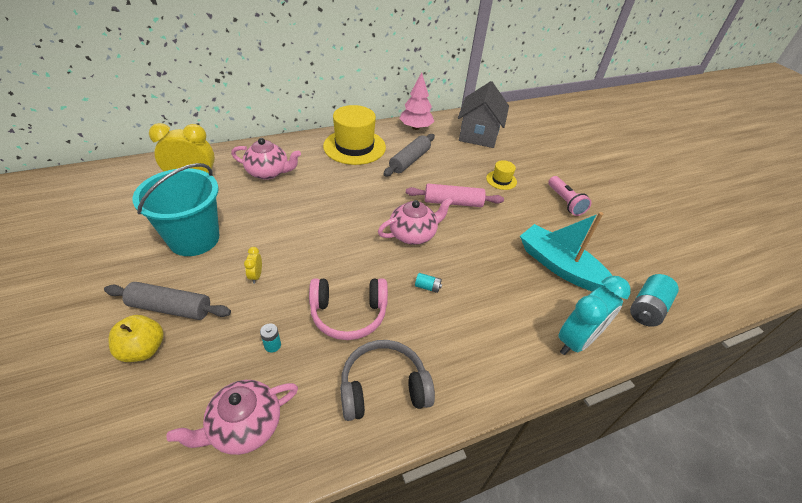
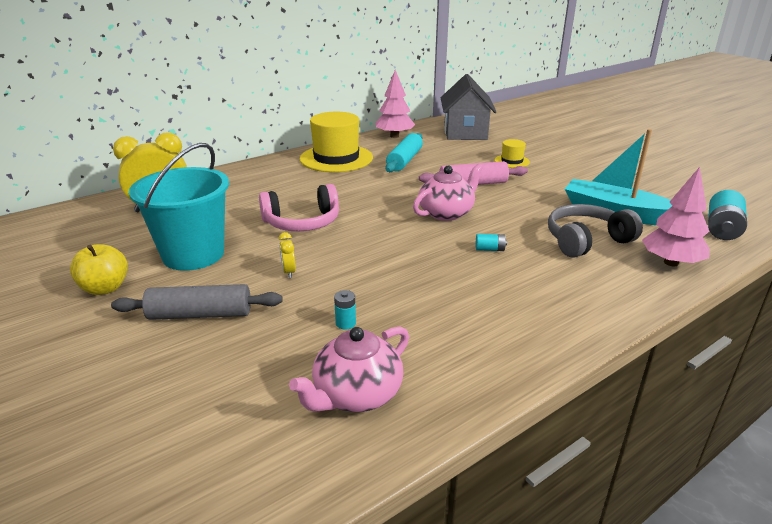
camera: 10 degrees left, 15 degrees down
yellow apple [108,315,164,362] -> yellow apple moved to [70,244,128,295]
pink teapot [231,138,301,180] -> none
pink headphones [309,278,388,340] -> pink headphones moved to [259,184,339,231]
grey headphones [340,340,435,421] -> grey headphones moved to [548,204,643,258]
grey rolling pin [383,134,435,176] -> turquoise rolling pin [385,133,423,172]
pink flashlight [548,176,591,216] -> none
turquoise clock [558,276,631,355] -> pink tree [642,167,709,266]

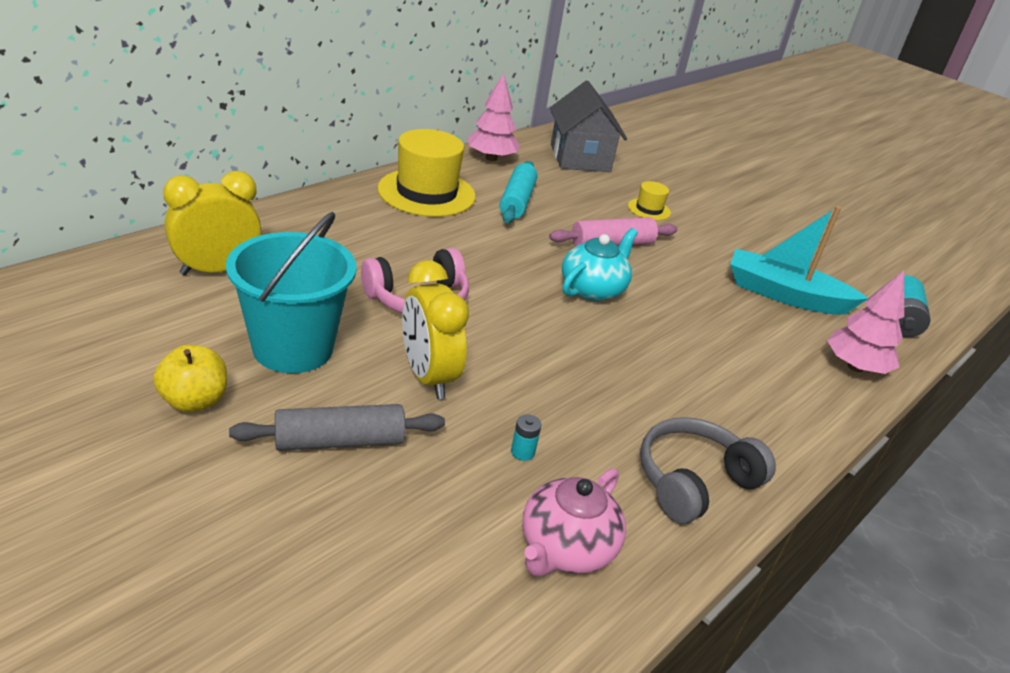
camera: 15 degrees left, 5 degrees up
yellow clock [279,232,296,278] -> yellow clock [402,260,469,399], size x2.34
pink teapot [413,164,483,221] -> turquoise teapot [562,228,638,301]
turquoise battery [476,234,507,251] -> none
grey headphones [548,204,643,258] -> grey headphones moved to [640,417,776,524]

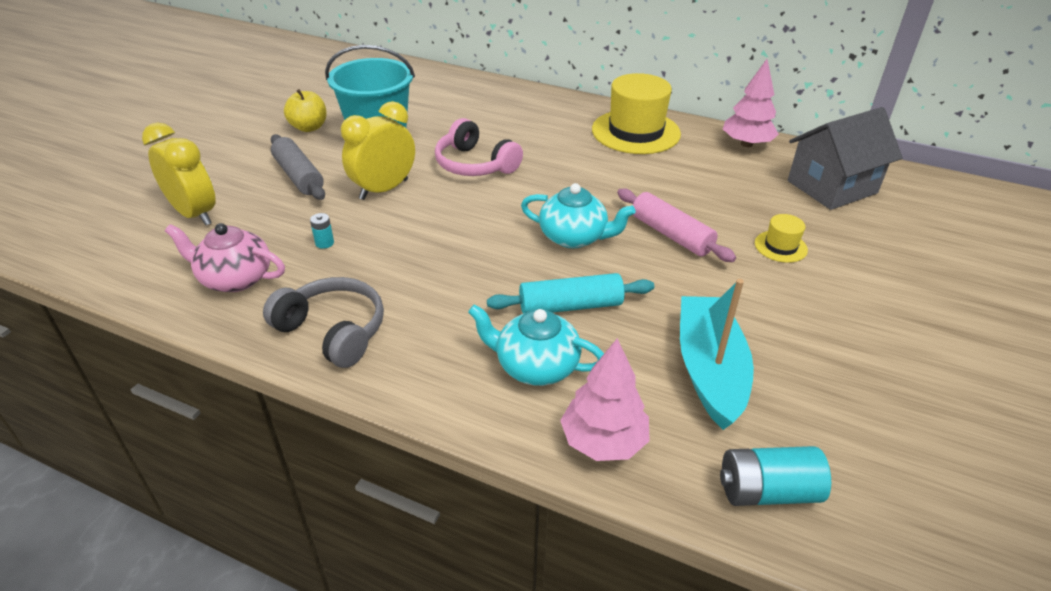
camera: 75 degrees right, 5 degrees up
yellow clock [163,171,261,275] -> yellow clock moved to [142,123,216,225]
turquoise rolling pin [499,161,537,223] -> turquoise rolling pin moved to [487,273,654,314]
none -> turquoise teapot [468,304,604,386]

